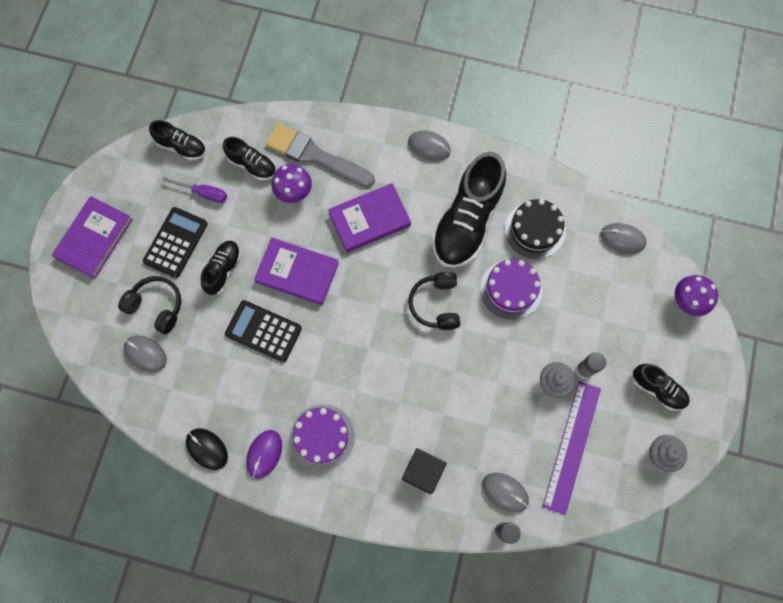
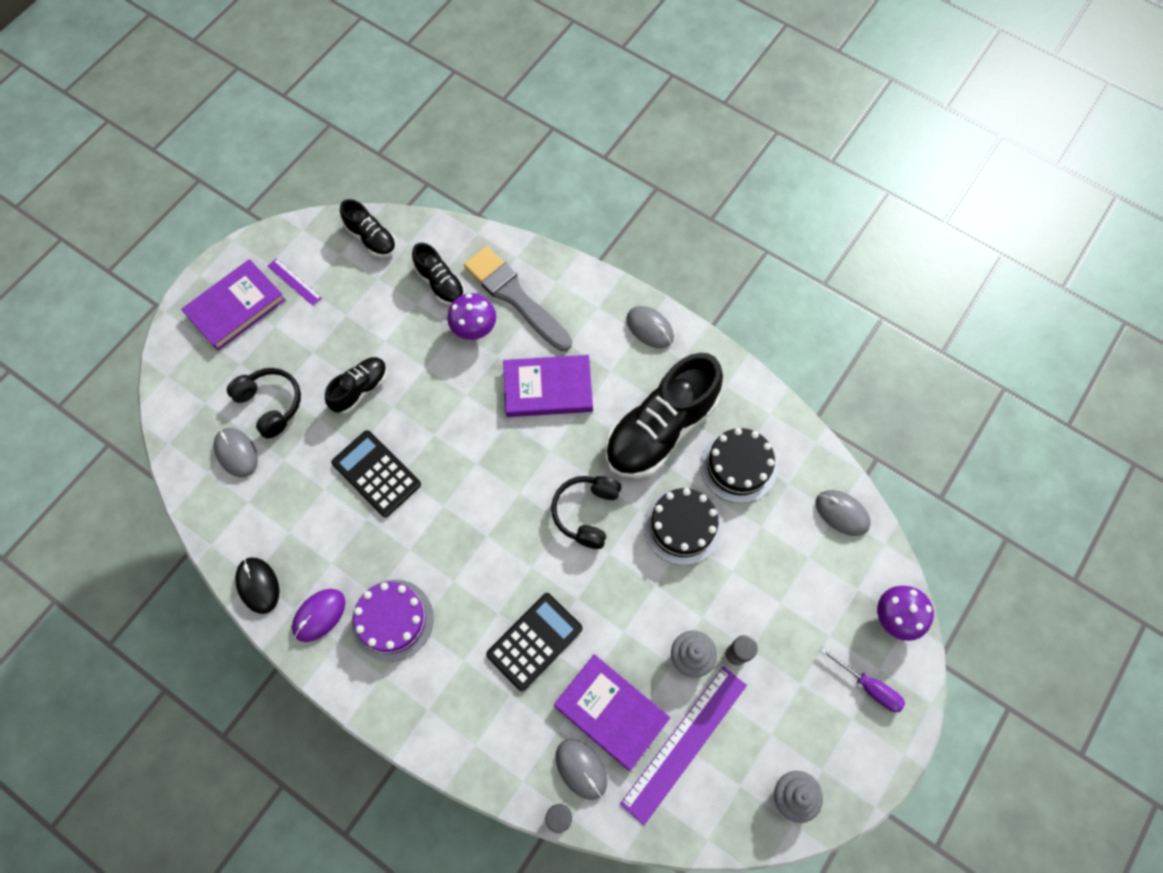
camera: 20 degrees right, 5 degrees down
black calculator [143,207,208,278] -> black calculator moved to [486,593,583,691]
purple screwdriver [162,177,227,203] -> purple screwdriver moved to [820,647,905,712]
purple book [254,238,339,305] -> purple book moved to [554,654,670,771]
black cube [402,448,447,494] -> none
purple cake [480,259,542,320] -> black cake [643,488,722,565]
black shoe [633,364,690,411] -> none
none -> purple ruler [268,258,322,305]

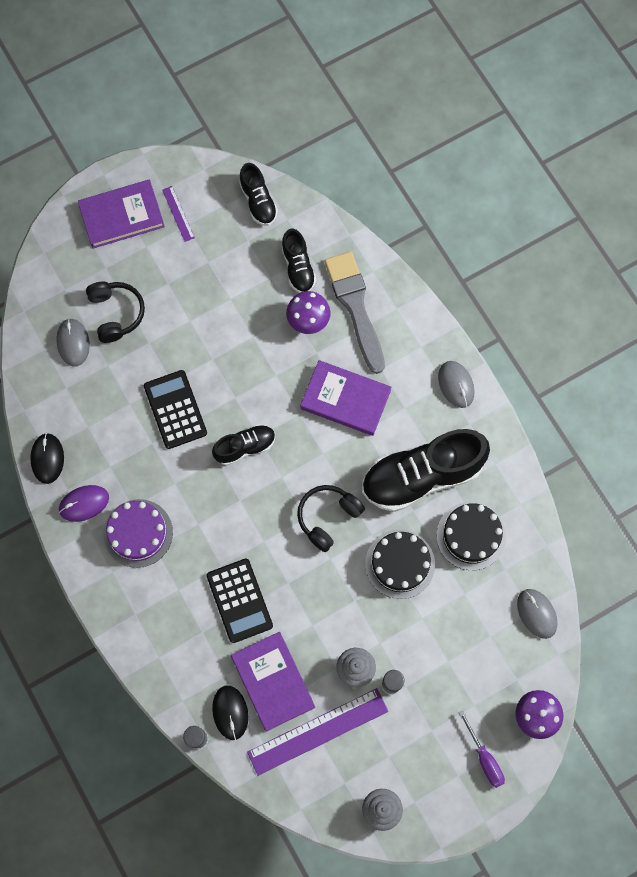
camera: 25 degrees right, 5 degrees up
black shoe [325,357,387,414] -> black shoe moved to [212,424,275,466]
black calculator [486,593,583,691] -> black calculator turned 90 degrees clockwise [206,559,273,643]
grey mouse [556,739,607,800] -> black mouse [212,685,248,740]

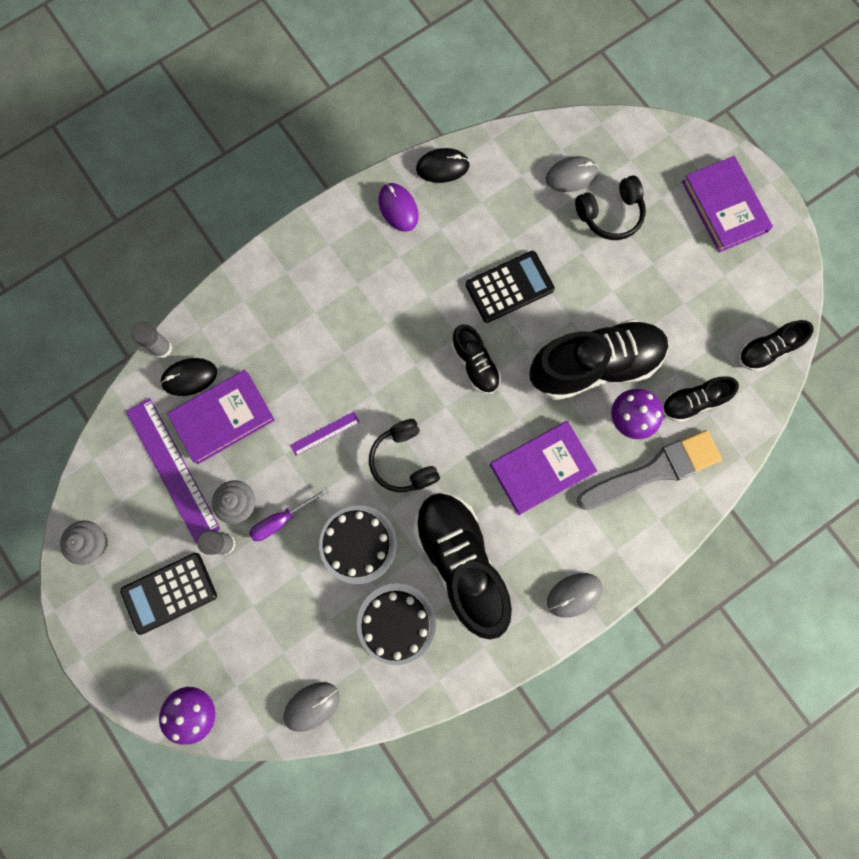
camera: 85 degrees right, 5 degrees up
purple cake [103,499,173,568] -> none
purple ruler [162,186,195,242] -> purple ruler moved to [290,412,360,456]
black calculator [206,559,273,643] -> black calculator moved to [120,553,217,635]
black headphones [297,485,365,552] -> black headphones turned 150 degrees counterclockwise [369,419,440,492]
purple book [300,360,392,436] -> purple book turned 45 degrees clockwise [490,421,597,515]
purple screwdriver [459,711,505,788] -> purple screwdriver moved to [249,488,328,541]
none -> black shoe [529,319,668,400]

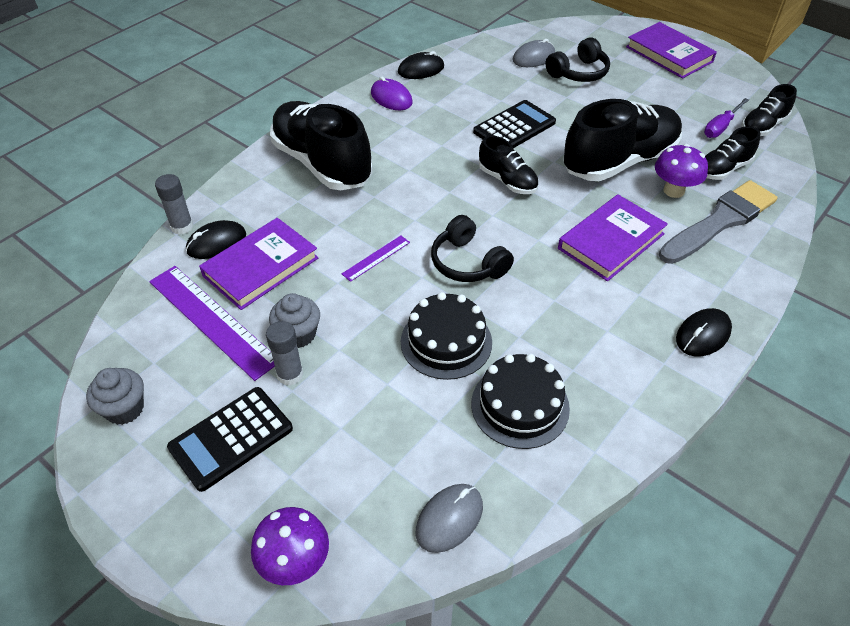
camera: 15 degrees left, 30 degrees down
purple screwdriver [249,488,328,541] -> purple screwdriver moved to [704,98,749,138]
black shoe [413,493,512,640] -> black shoe moved to [270,101,372,190]
grey mouse [547,573,603,618] -> black mouse [676,308,732,357]

